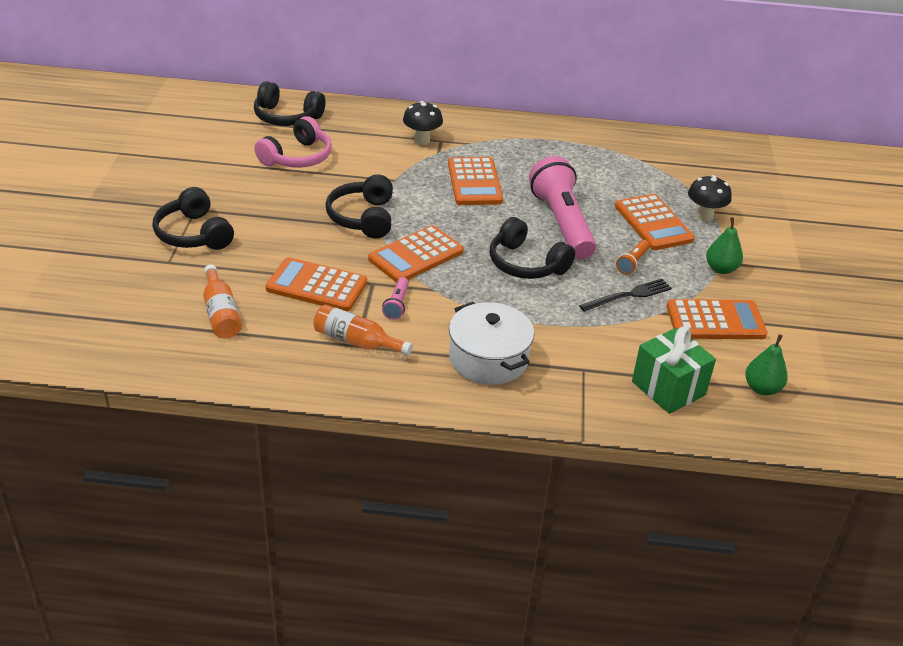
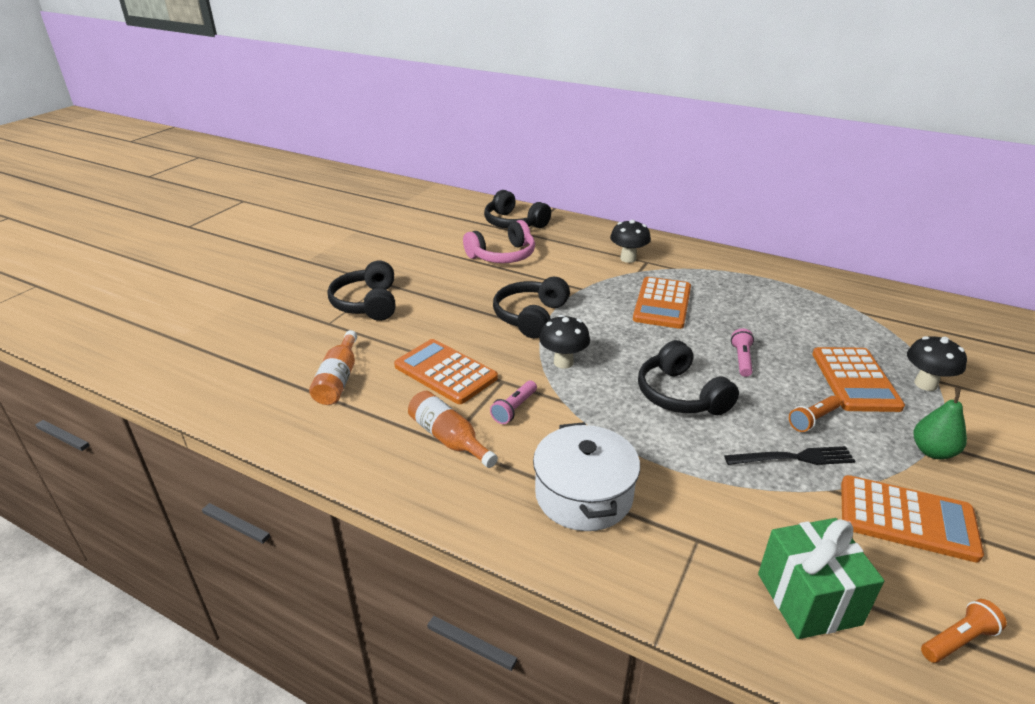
camera: 25 degrees right, 5 degrees down
orange calculator [368,225,464,283] -> black mushroom [539,315,590,369]
pink flashlight [529,156,596,259] -> pink flashlight [731,329,754,377], size x0.42
green pear [745,334,788,396] -> orange flashlight [921,599,1007,663]

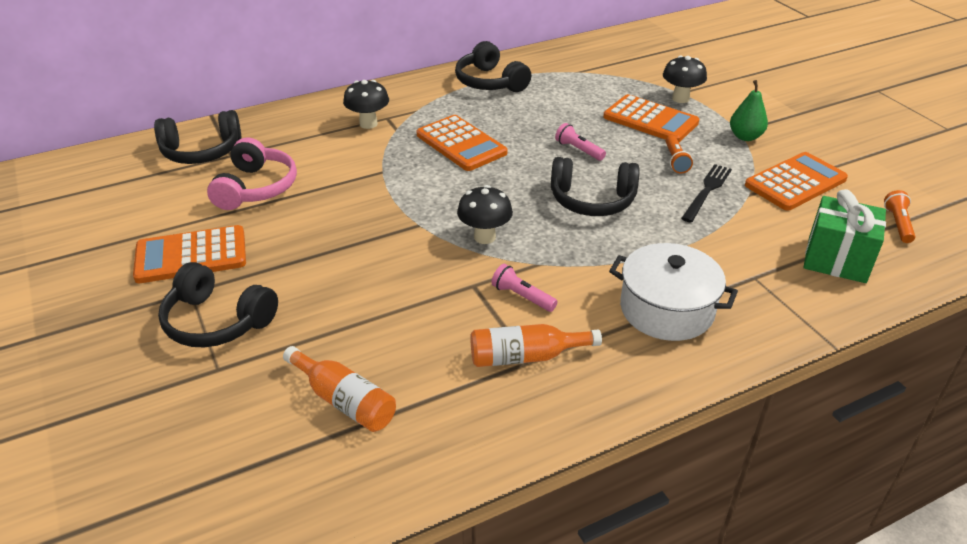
camera: 55 degrees left, 5 degrees up
orange calculator [394,339,498,404] -> orange calculator moved to [133,225,246,283]
pink flashlight [490,381,537,424] -> pink flashlight turned 150 degrees clockwise [492,264,558,312]
black headphones [493,277,570,338] -> black headphones moved to [455,41,531,92]

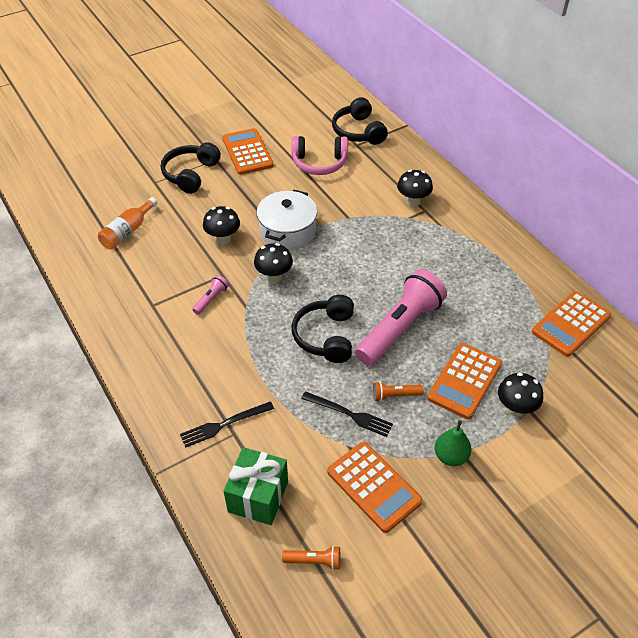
camera: 85 degrees right, 10 degrees up
orange calculator [416,115,507,171] -> orange calculator moved to [532,291,611,357]
black headphones [455,41,531,92] -> none
orange bottle [470,324,602,367] -> none
pink flashlight [555,123,606,161] -> pink flashlight [355,269,447,366], size x2.41
white pot [609,243,738,341] -> white pot moved to [256,190,317,250]
none -> black fork [180,401,274,448]
none -> black mushroom [203,206,240,245]

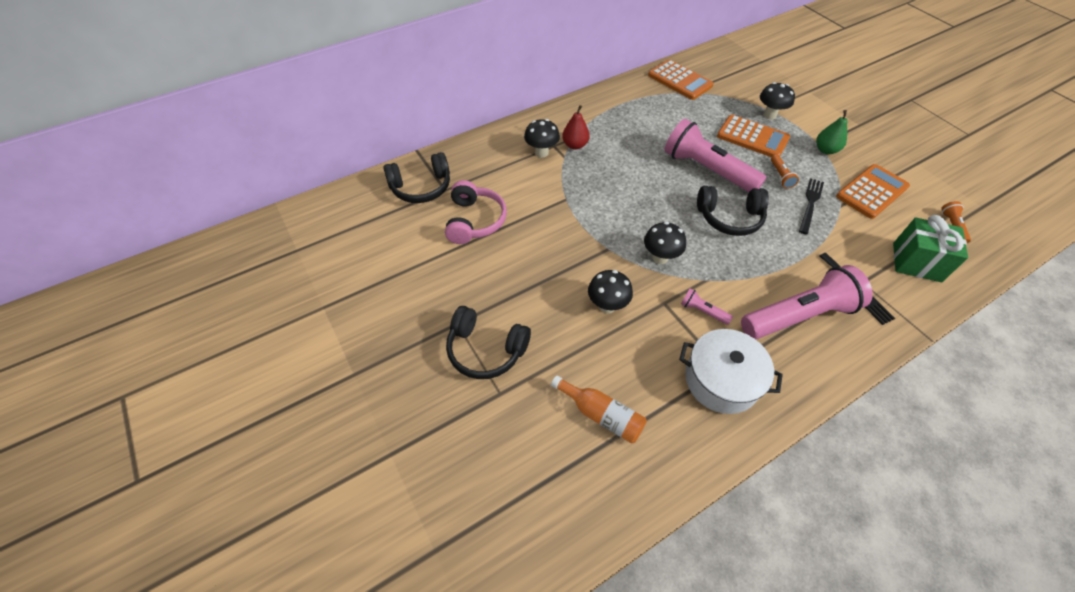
camera: 90 degrees left, 5 degrees up
orange calculator [222,128,273,175] -> none
white pot [256,190,317,250] -> white pot moved to [679,329,783,414]
none -> red pear [562,105,590,149]
none -> pink flashlight [741,265,873,340]

